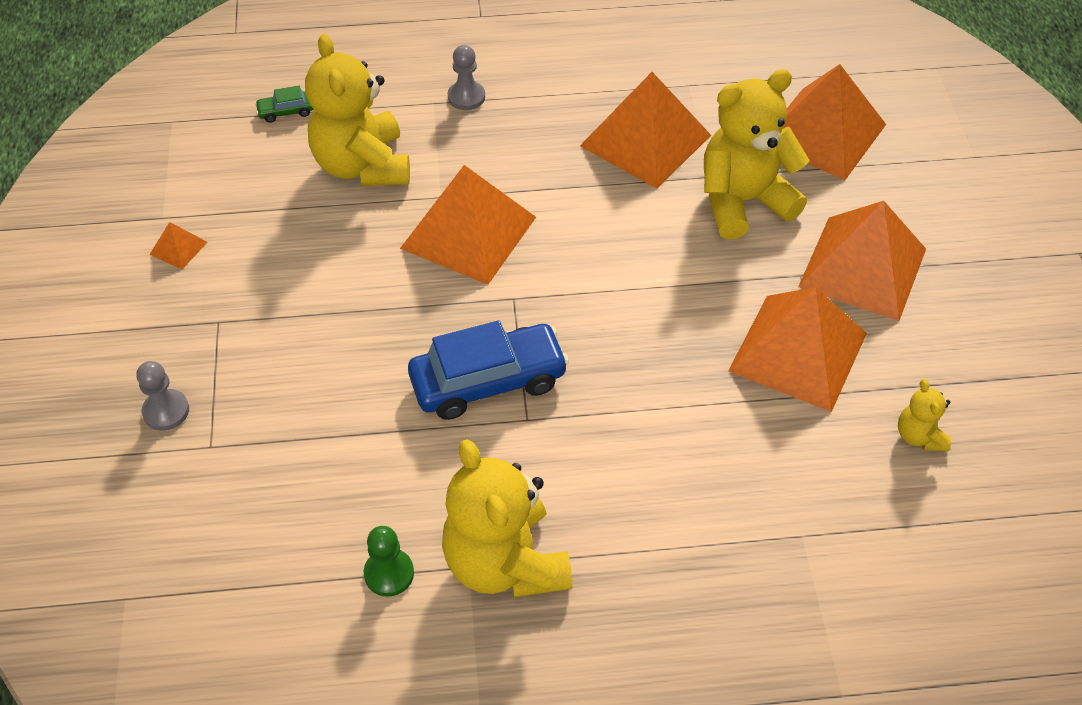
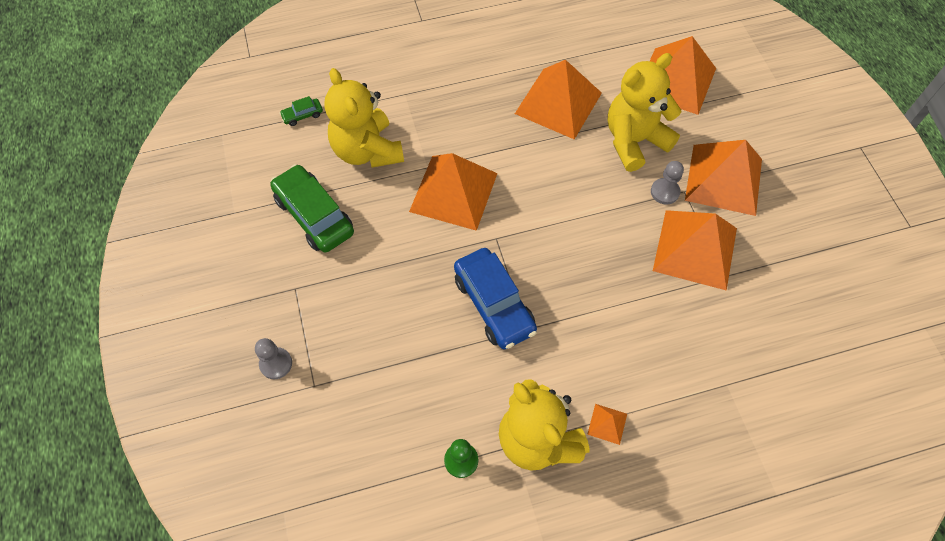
camera: 10 degrees left, 10 degrees up
orange pyramid [149,222,207,269] -> orange pyramid moved to [587,404,627,445]
blue car [408,321,569,420] -> blue car turned 90 degrees clockwise [454,248,537,349]
grey pawn [448,45,485,110] -> grey pawn moved to [651,161,684,205]
yellow teddy bear [898,379,951,451] -> none
none -> green car [270,164,354,253]

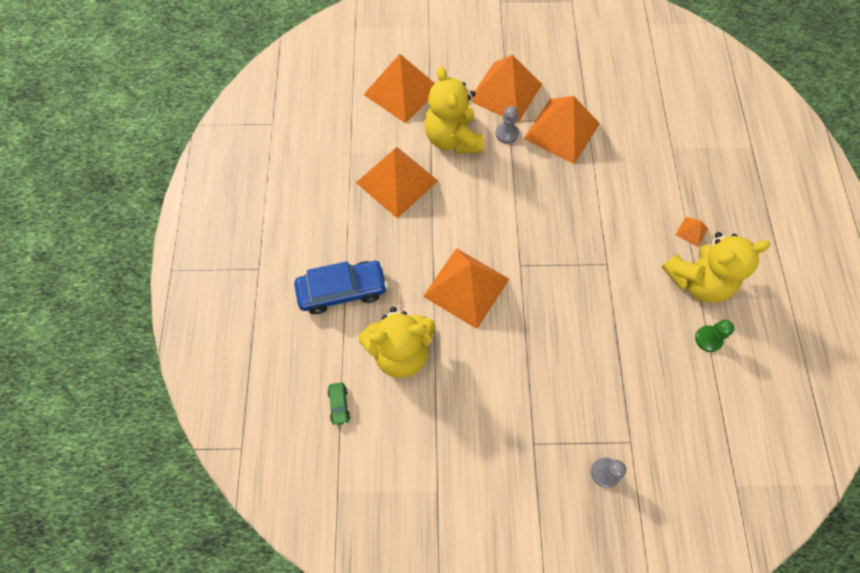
camera: 75 degrees left, 5 degrees up
green car [270,164,354,253] -> none
blue car [454,248,537,349] -> blue car moved to [294,261,388,314]

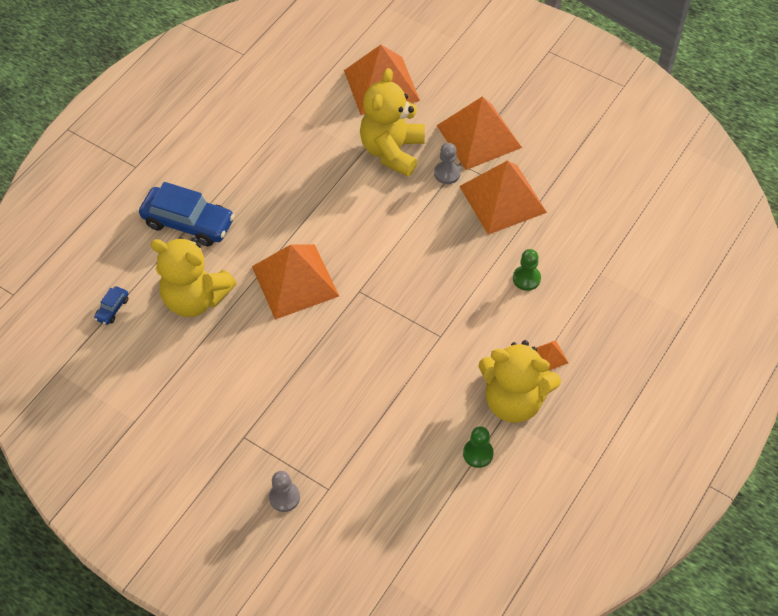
camera: 35 degrees right, 10 degrees down
green car [328,382,350,426] -> blue car [94,286,129,325]
orange pyramid [356,147,438,218] -> none
none -> green pawn [513,249,541,291]

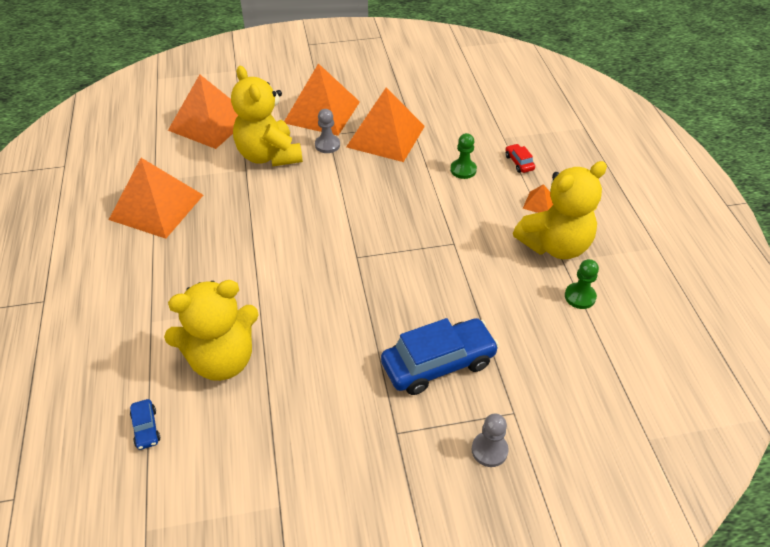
camera: 45 degrees left, 10 degrees down
blue car [139,182,235,246] -> blue car moved to [381,318,499,395]
orange pyramid [252,244,339,320] -> orange pyramid moved to [109,158,203,239]
none -> red car [505,144,535,173]

